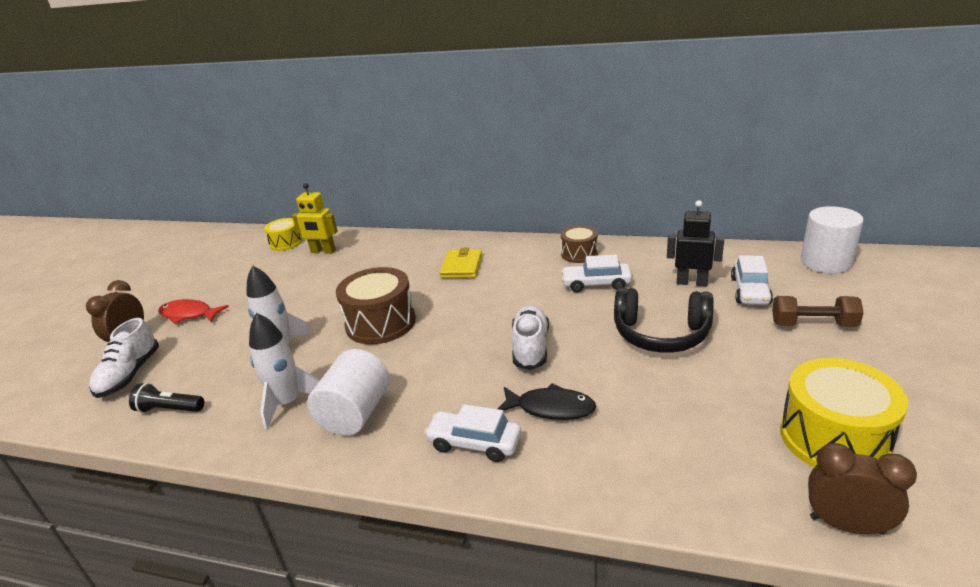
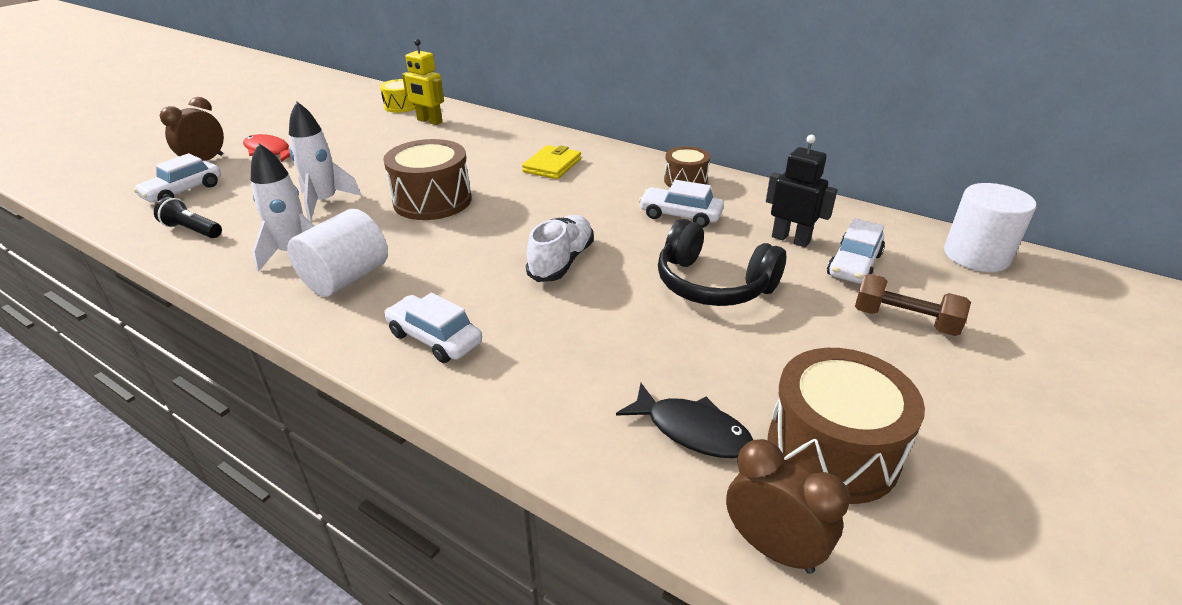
camera: 15 degrees right, 5 degrees up
white shoe [89,318,159,398] -> white car [133,153,221,203]
black fish [498,383,596,420] -> black fish moved to [616,383,753,458]
yellow drum [780,358,908,467] -> brown drum [768,348,925,504]

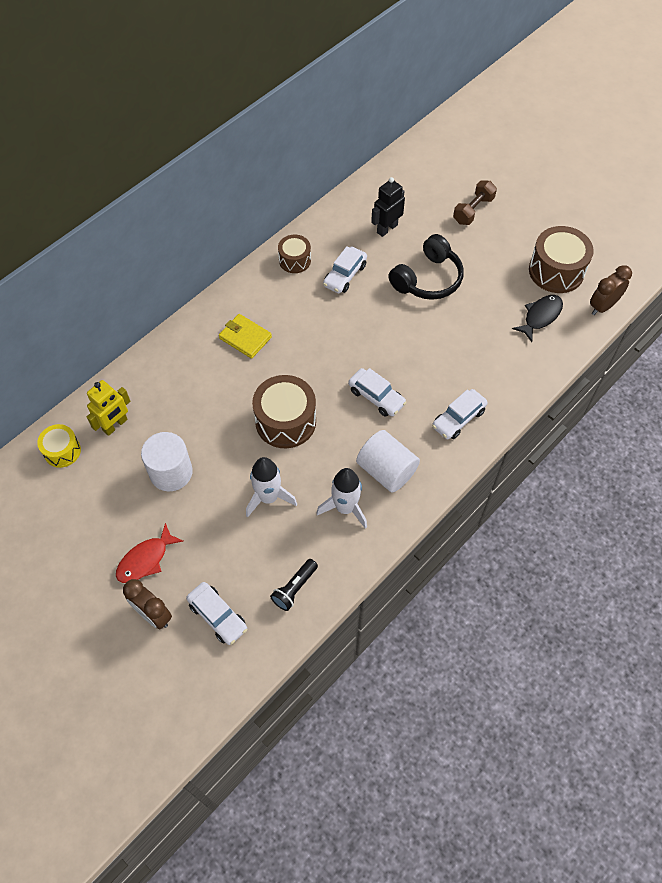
camera: 80 degrees left, 25 degrees up
white shoe [526,215,594,282] -> none
white car [827,218,885,283] -> white car moved to [348,368,407,417]
white cylinder [944,183,1036,272] -> white cylinder moved to [141,432,193,491]

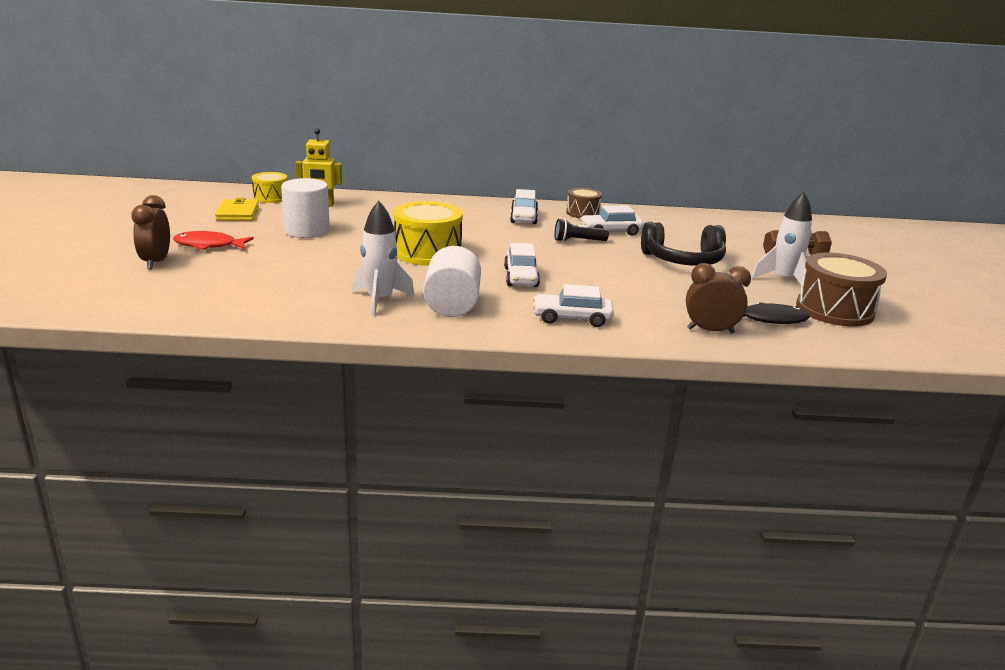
camera: 45 degrees right, 35 degrees down
white car [186,582,247,645] -> white car moved to [510,189,538,224]
yellow wallet [219,314,272,359] -> yellow wallet moved to [215,198,259,221]
white rocket [246,457,297,518] -> white rocket moved to [752,192,812,285]
brown drum [252,375,316,448] -> yellow drum [393,201,463,266]
black flashlight [270,559,318,611] -> black flashlight moved to [555,219,609,242]
black robot [371,177,405,237] -> none
brown clock [590,265,632,315] -> brown clock moved to [686,263,751,334]

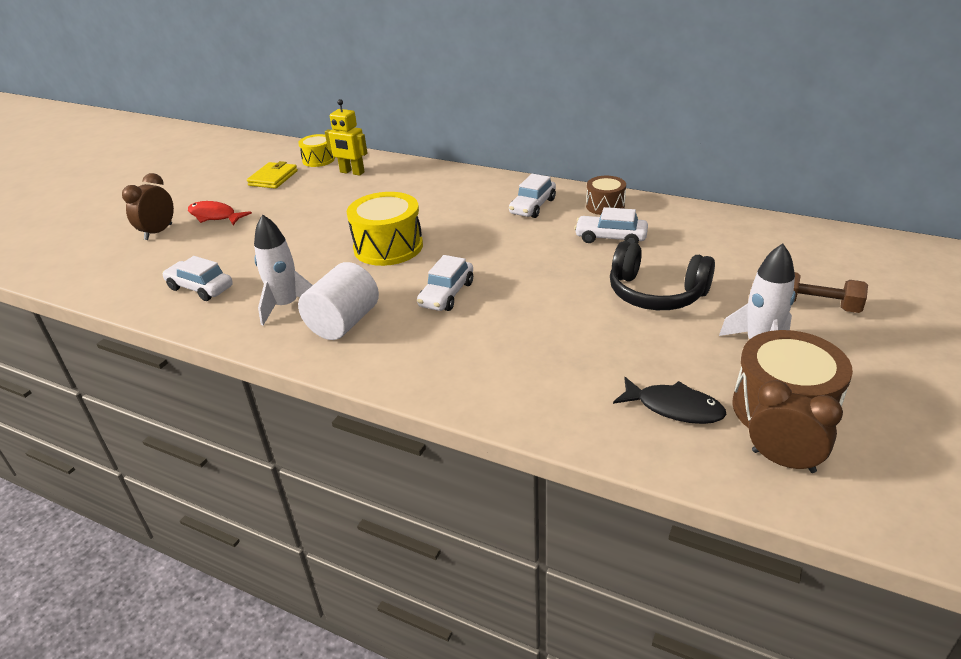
camera: 30 degrees right, 10 degrees up
white cylinder [281,178,330,238] -> none
white car [533,284,614,327] -> white car moved to [162,256,233,301]
black flashlight [555,219,609,242] -> none
brown clock [686,263,751,334] -> brown clock moved to [749,380,843,473]

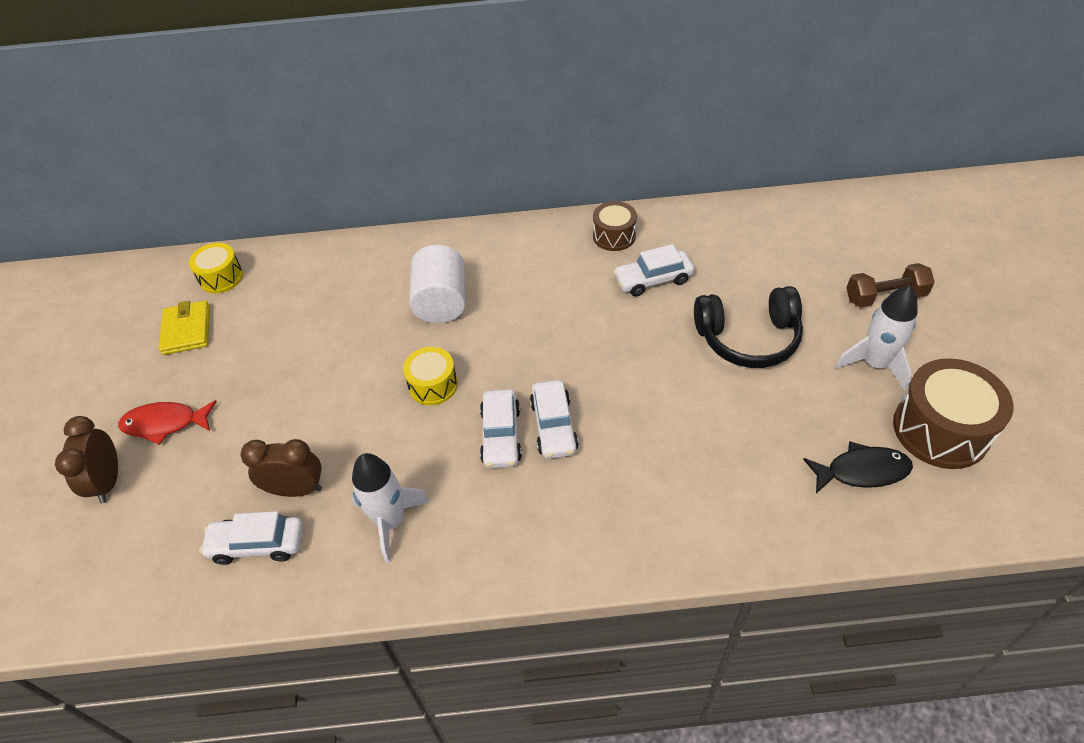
camera: 30 degrees left, 15 degrees up
white cylinder [298,262,379,340] -> white cylinder moved to [409,245,465,323]
yellow robot [325,99,367,176] -> none
yellow drum [347,192,423,266] -> yellow drum [403,347,458,405], size x0.59
white car [509,174,556,218] -> white car moved to [480,389,522,468]
brown clock [749,380,843,473] -> brown clock moved to [240,439,322,497]

